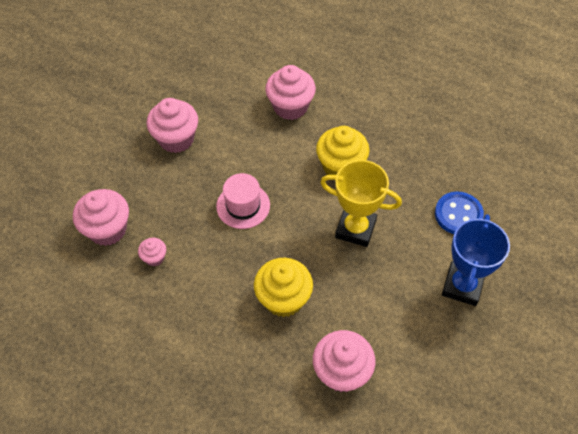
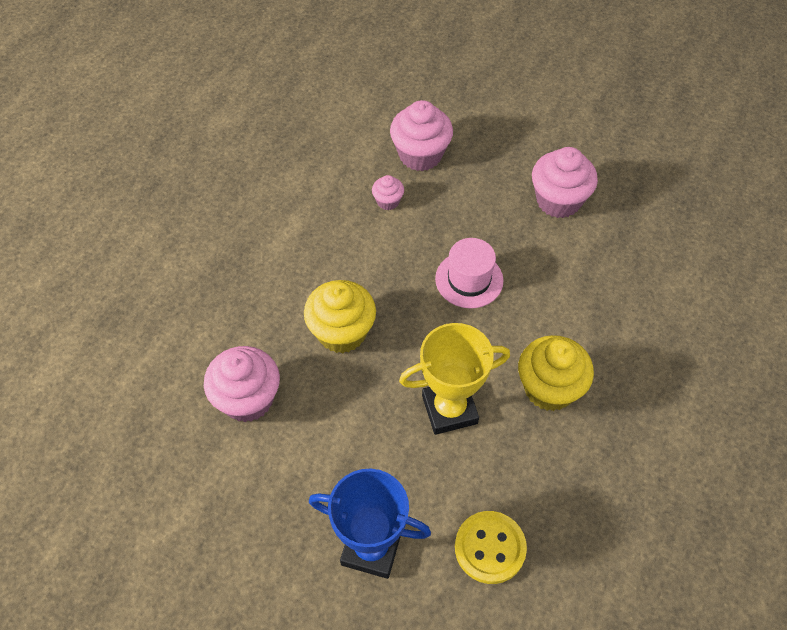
camera: 85 degrees right, 0 degrees up
pink cupcake [265,65,316,120] -> none
yellow trophy [320,160,402,247] -> yellow trophy turned 60 degrees clockwise [399,323,510,435]
blue button [435,191,484,234] -> yellow button [455,511,527,584]

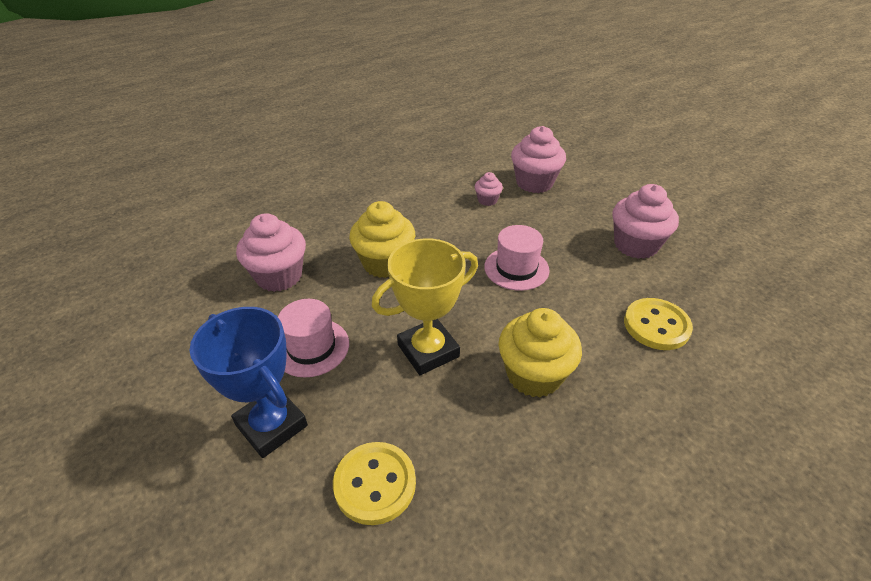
camera: 30 degrees right, 15 degrees down
yellow trophy [399,323,510,435] -> yellow trophy turned 45 degrees counterclockwise [372,238,478,375]
none -> pink hat [278,299,349,377]
none -> yellow button [624,298,693,350]

